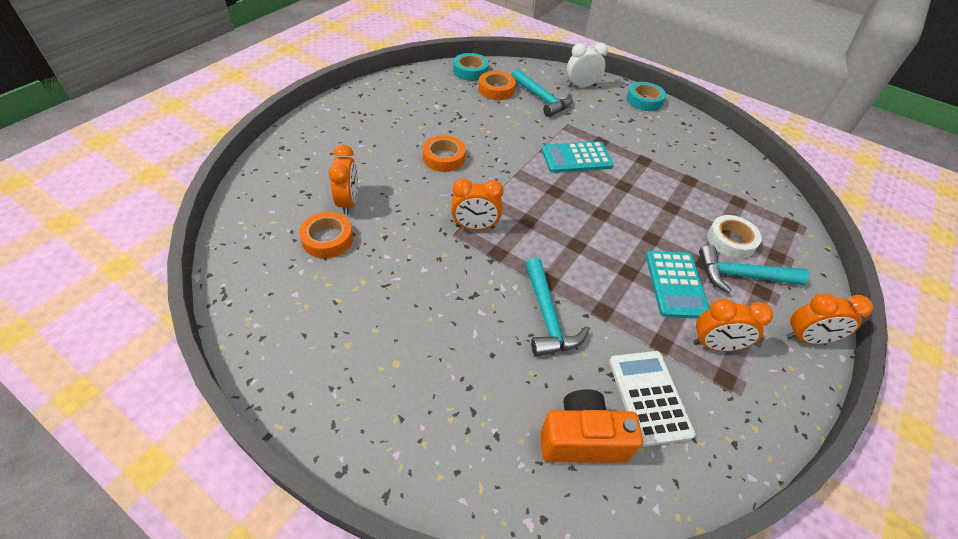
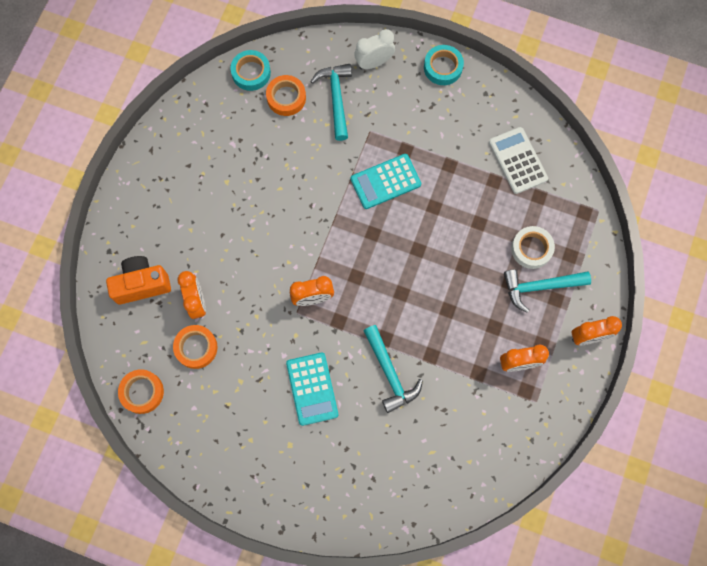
camera: 10 degrees left, 25 degrees up
orange tape [423,135,466,172] -> orange tape moved to [118,369,164,414]
turquoise hammer [511,69,573,117] -> turquoise hammer turned 135 degrees counterclockwise [310,64,352,141]
orange camera [540,389,643,463] -> orange camera moved to [106,256,171,305]
white calculator [609,351,696,447] -> white calculator moved to [489,127,548,194]
turquoise calculator [646,251,710,319] -> turquoise calculator moved to [286,352,338,426]

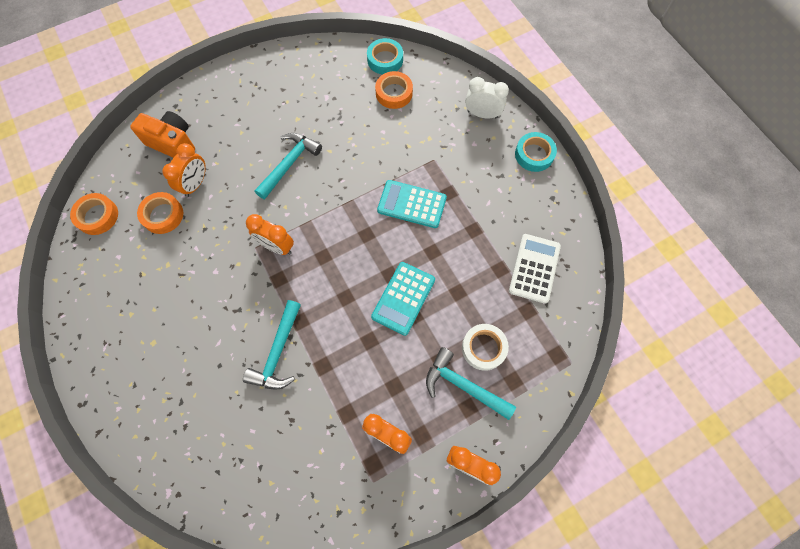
camera: 40 degrees right, 5 degrees down
turquoise calculator [286,352,338,426] -> turquoise calculator moved to [371,262,435,336]
turquoise hammer [310,64,352,141] -> turquoise hammer moved to [254,133,322,199]

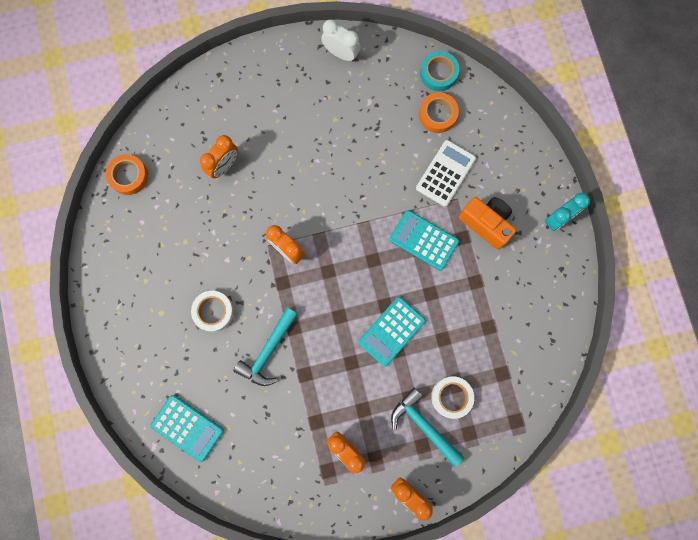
camera: 15 degrees right, 10 degrees up
orange camera [130,111,195,158] -> orange camera moved to [459,197,516,250]
orange tape [137,192,183,234] -> none
turquoise hammer [254,133,322,199] -> none
white clock [465,77,509,119] -> white clock moved to [321,20,360,61]
white calculator [509,234,561,304] -> white calculator moved to [416,140,476,207]
turquoise tape [515,132,557,172] -> turquoise clock [545,193,590,231]
none -> turquoise calculator [150,395,224,462]
none -> white tape [191,291,234,332]

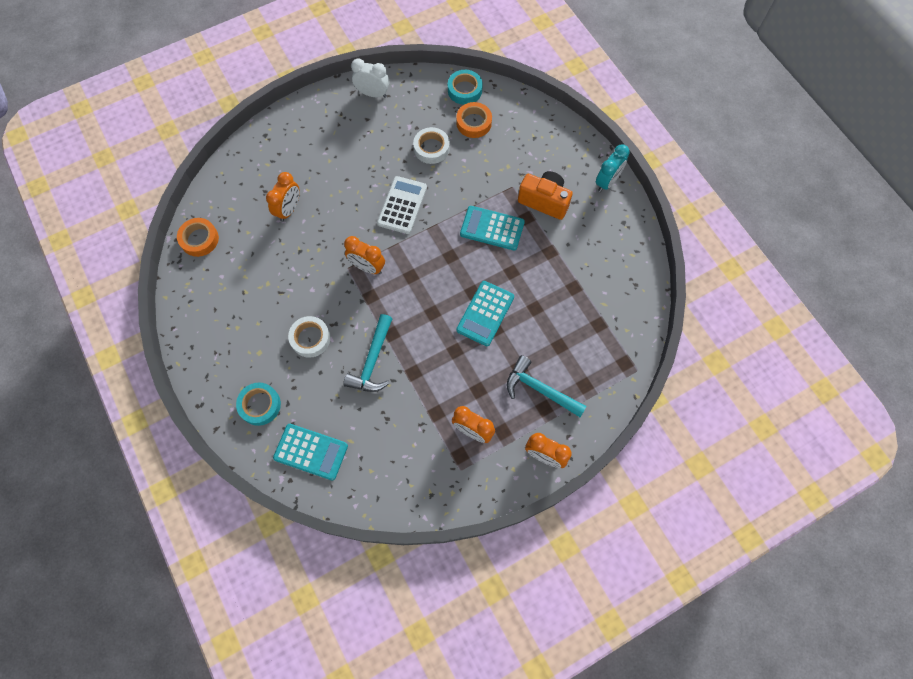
camera: 15 degrees left, 10 degrees down
white calculator [416,140,476,207] -> white calculator moved to [377,176,427,234]
white tape [431,376,474,419] -> white tape moved to [413,127,450,164]
none -> turquoise tape [236,383,281,426]

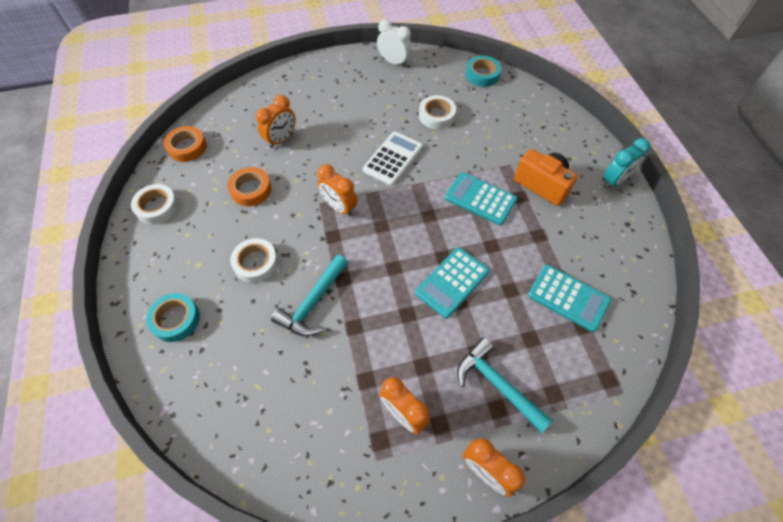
camera: 15 degrees right, 10 degrees down
turquoise calculator [273,424,348,481] -> turquoise calculator moved to [528,265,611,332]
orange tape [456,102,492,138] -> orange tape moved to [228,167,271,206]
none -> white tape [131,184,178,225]

